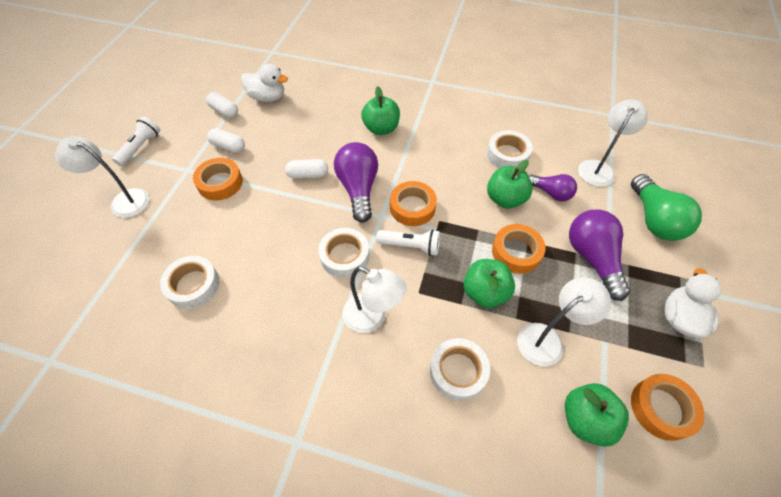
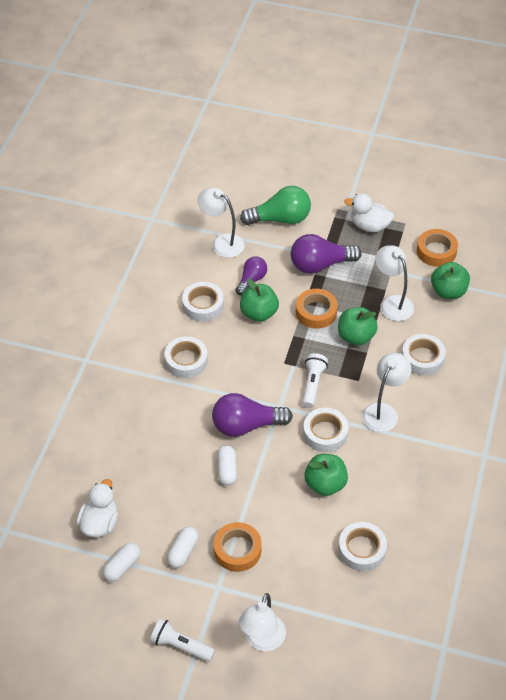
camera: 90 degrees left, 5 degrees down
green apple [361,86,400,135] -> green apple moved to [304,454,348,496]
orange tape [390,181,437,226] -> none
none -> white tape [165,336,208,378]

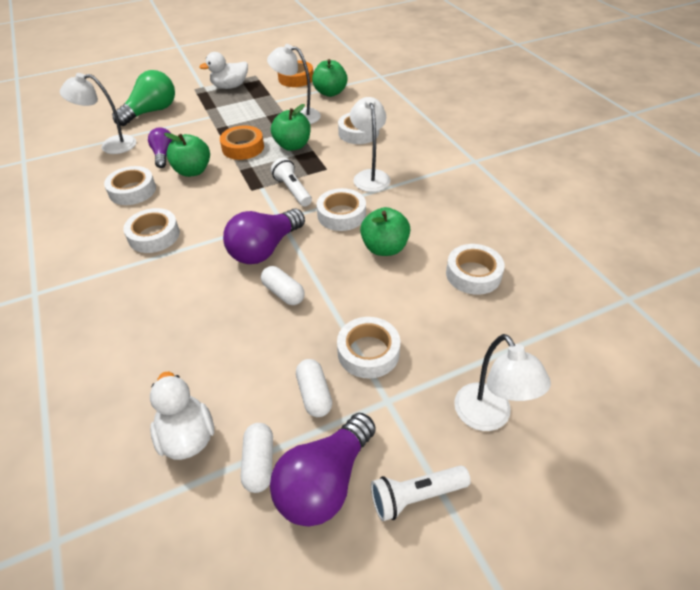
camera: 40 degrees left, 5 degrees down
orange tape [214,522,261,572] -> white tape [337,317,400,379]
purple light bulb [291,234,362,274] -> purple light bulb moved to [270,413,375,526]

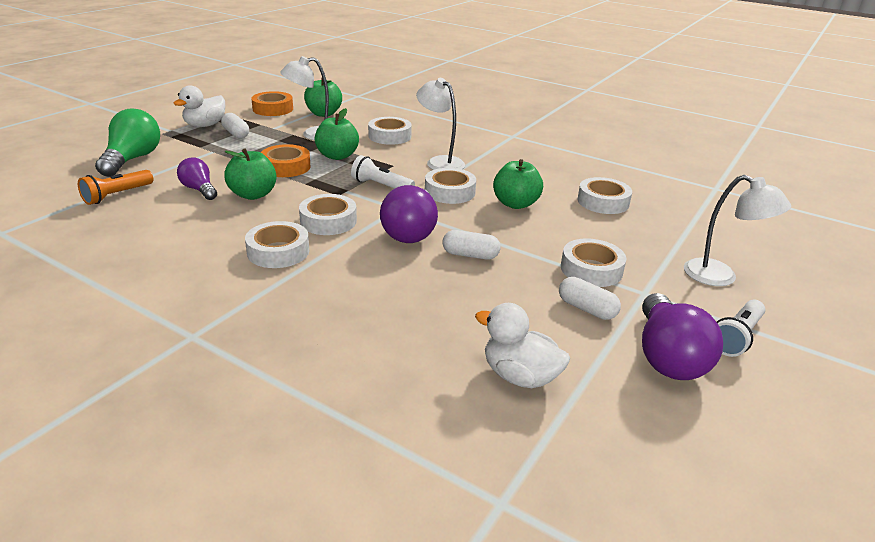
camera: 35 degrees left, 15 degrees down
white lamp [60,73,136,154] -> orange flashlight [78,170,153,205]
white tape [104,166,156,205] -> white tape moved to [299,194,357,235]
white capsule [241,423,273,493] -> white capsule moved to [221,113,249,139]

